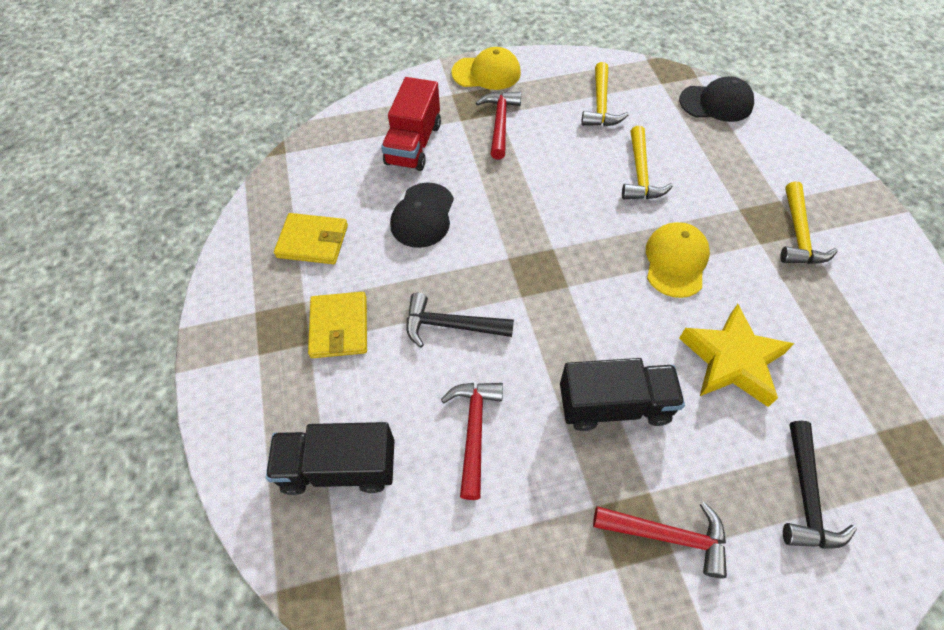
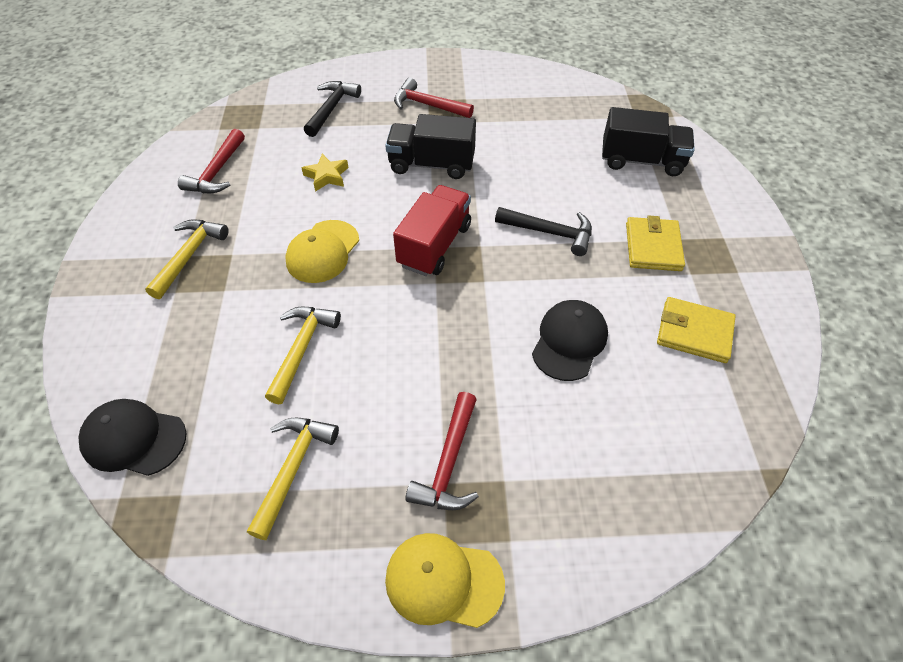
camera: 170 degrees left, 5 degrees down
red truck [381,77,441,171] -> red truck moved to [393,185,471,276]
red hammer [441,383,503,500] -> red hammer moved to [178,129,245,193]
yellow star [679,304,794,407] -> yellow star [302,154,348,192], size x0.54

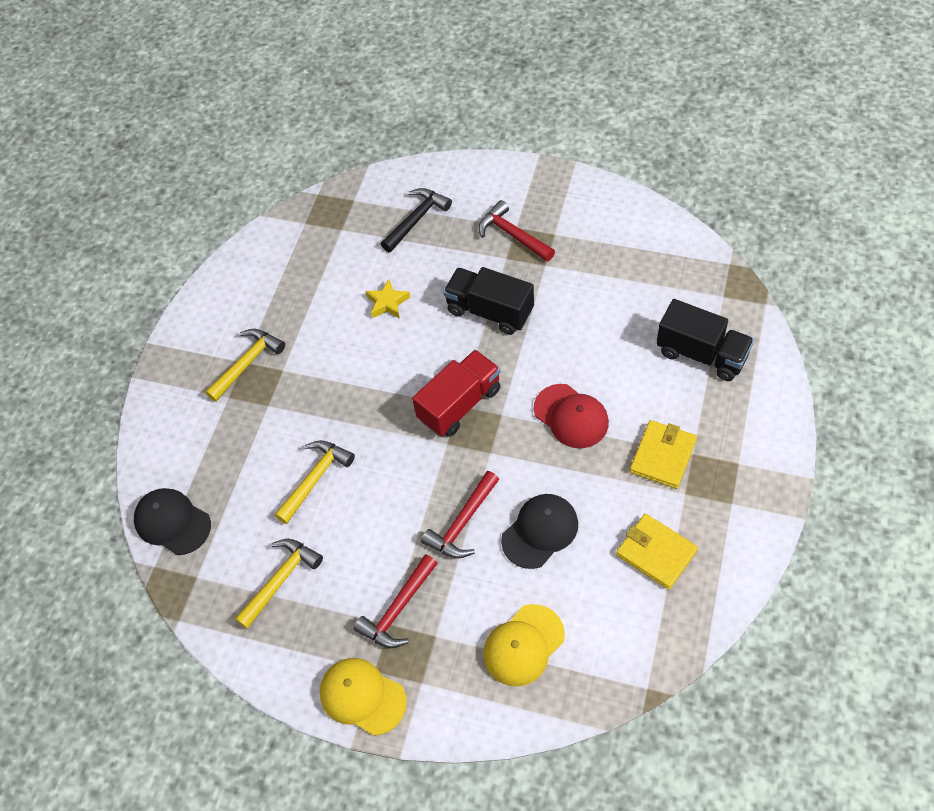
camera: 25 degrees right, 5 degrees up
red hammer [178,129,245,193] -> red hammer moved to [421,471,499,559]
yellow cap [285,220,359,283] -> yellow cap moved to [483,604,565,687]
black hammer [495,207,592,256] -> red cap [534,384,609,448]

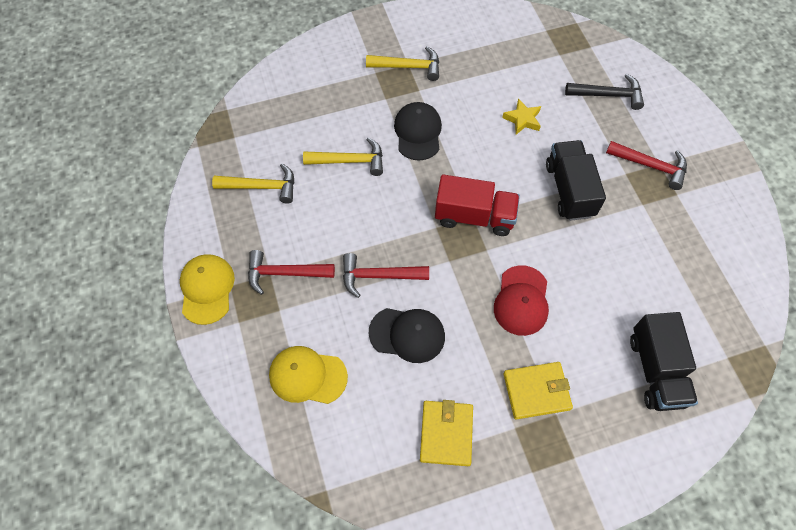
camera: 50 degrees right, 5 degrees up
black cap [134,488,211,555] -> black cap moved to [394,102,442,161]
red hammer [479,200,555,262] -> red hammer turned 105 degrees clockwise [606,141,687,190]

